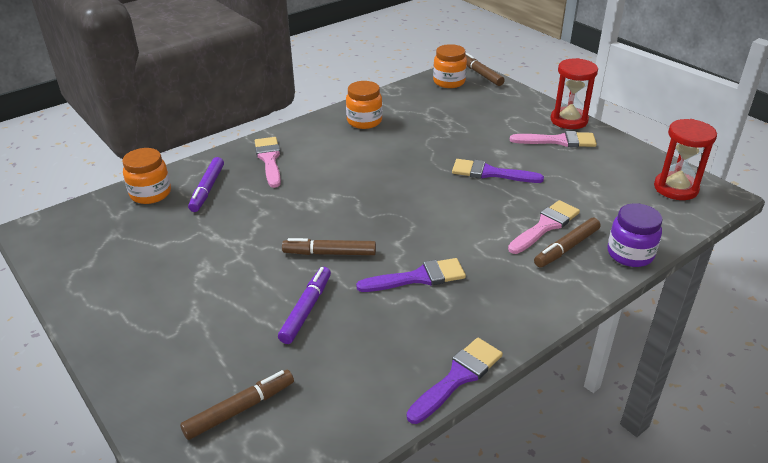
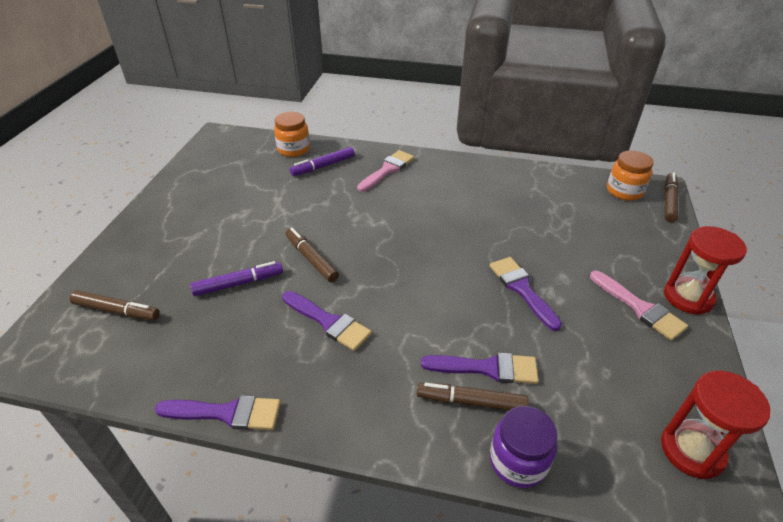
camera: 50 degrees right, 5 degrees up
orange jar [346,81,382,129] -> none
pink brush [508,200,580,254] -> purple brush [421,352,539,384]

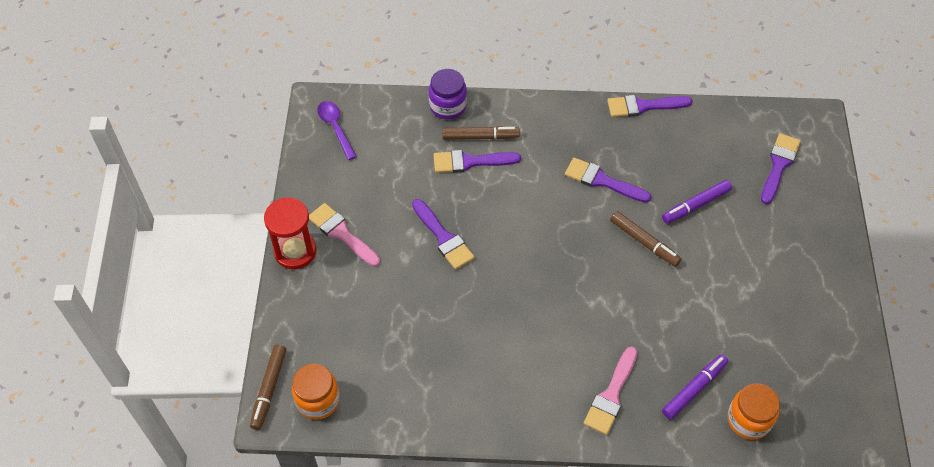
camera: 170 degrees right, 15 degrees up
brown marker [69,290,160,320] -> purple brush [761,133,801,204]
red hourglass [661,371,771,479] -> purple spoon [317,101,357,160]

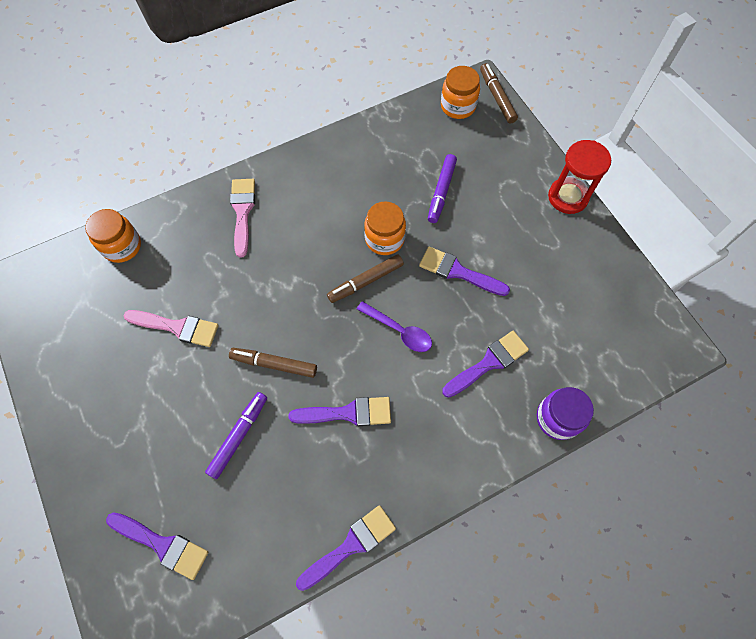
camera: 150 degrees right, 10 degrees up
pink brush [309,203,380,267] -> pink brush moved to [123,310,219,347]
purple spoon [317,101,357,160] -> purple spoon moved to [357,301,432,352]
brown marker [442,126,520,140] -> brown marker moved to [327,254,404,303]
purple marker [662,354,728,420] -> purple marker moved to [428,154,457,223]
purple brush [761,133,801,204] -> purple brush turned 60 degrees counterclockwise [106,512,209,580]
none -> orange jar [364,201,406,255]

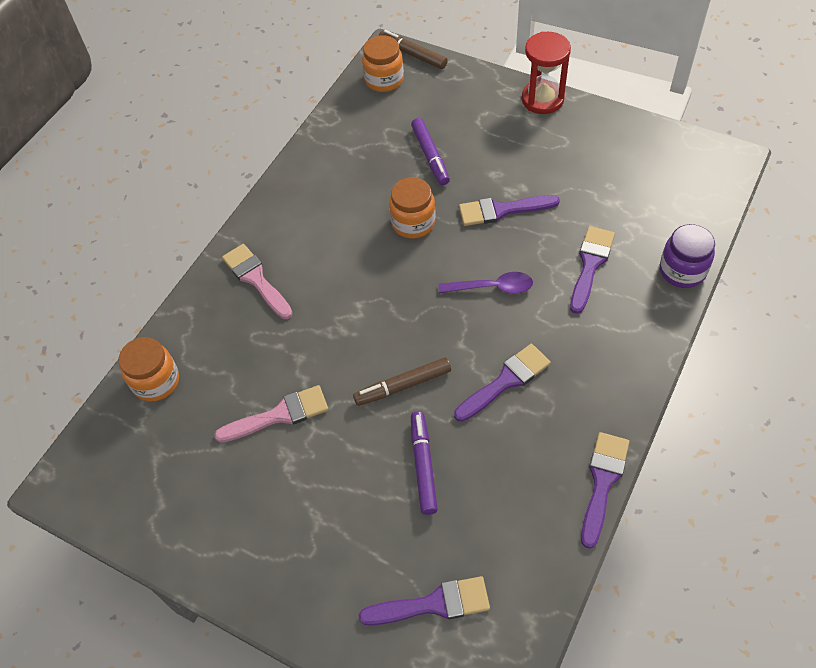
camera: 30 degrees left, 10 degrees down
brown marker [327,254,404,303] -> none

